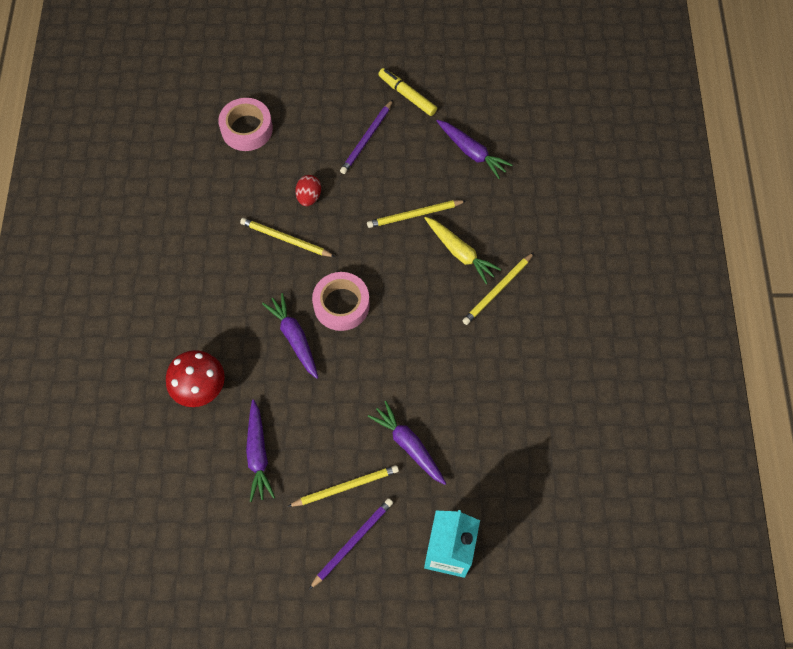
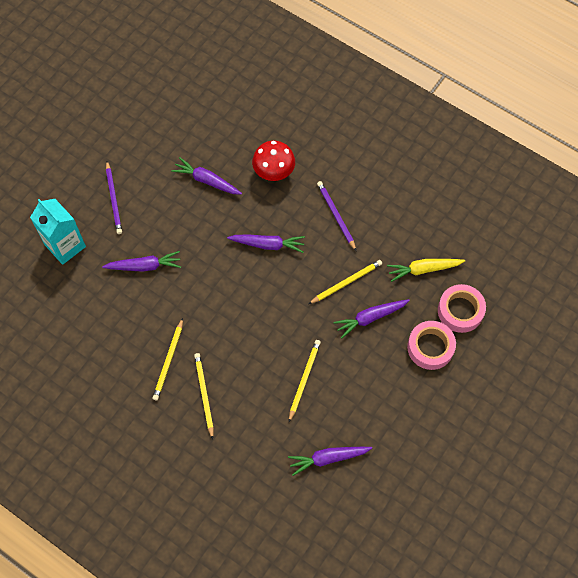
camera: 125 degrees right, 0 degrees up
yellow pencil [287,465,399,507] -> yellow pencil moved to [153,318,183,400]
red egg [295,175,321,206] -> purple carrot [334,299,410,338]
pink tape [312,272,370,331] -> pink tape moved to [407,321,456,370]
purple pencil [340,100,393,174] -> purple pencil moved to [317,181,356,251]
yellow marker [378,68,437,116] -> none
yellow carrot [425,217,502,284] -> yellow carrot moved to [387,259,465,282]

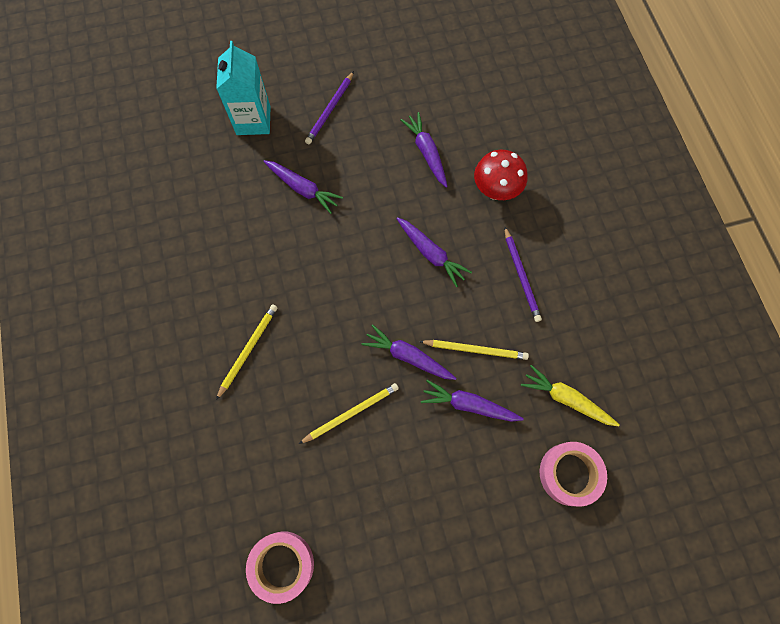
camera: 40 degrees right, 5 degrees up
yellow pencil [153,318,183,400] -> none
purple carrot [288,447,372,476] -> purple carrot moved to [362,324,457,380]
purple pencil [317,181,356,251] -> purple pencil turned 150 degrees clockwise [504,226,542,322]
pink tape [407,321,456,370] -> pink tape moved to [246,532,314,604]

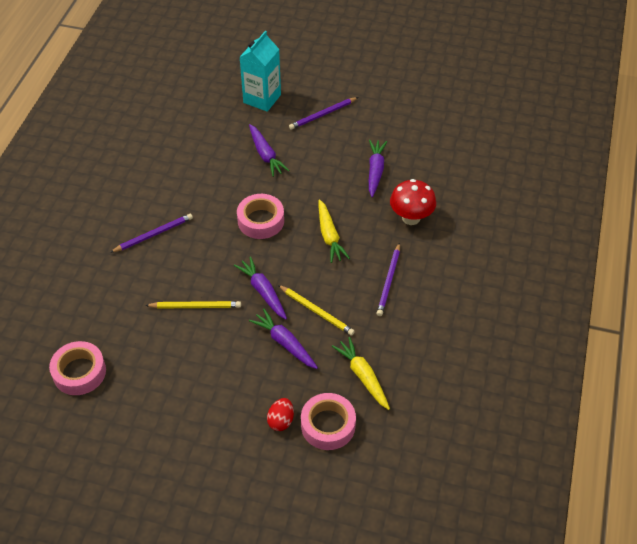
camera: 30 degrees right, 20 degrees down
yellow pencil [216,304,278,400] -> purple pencil [110,214,193,253]
purple carrot [396,217,472,287] -> yellow carrot [319,200,350,263]
none -> pink tape [237,194,284,239]
none -> red egg [267,398,294,431]

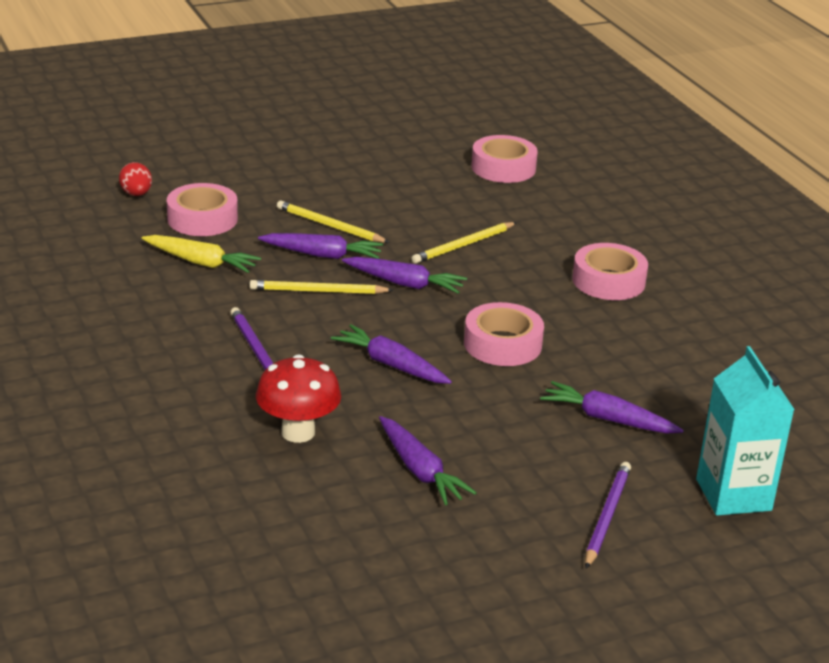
camera: 140 degrees right, 20 degrees down
purple pencil [110,214,193,253] -> pink tape [572,243,648,300]
red egg [267,398,294,431] -> red egg moved to [119,162,152,196]
yellow carrot [319,200,350,263] -> purple carrot [331,324,452,384]
none -> yellow pencil [277,201,390,243]

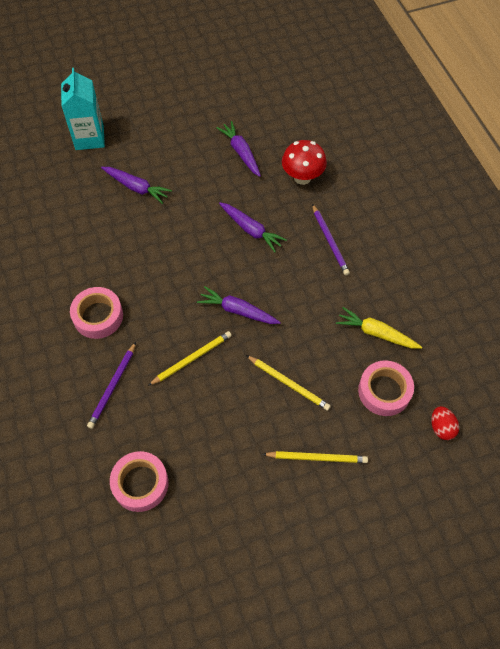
camera: 175 degrees left, 30 degrees up
yellow pencil [250,280,393,294] -> yellow pencil moved to [263,451,368,463]
purple carrot [258,233,383,259] -> none
pink tape [464,302,544,366] -> none
purple pencil [585,462,631,569] -> purple pencil moved to [87,342,136,429]

